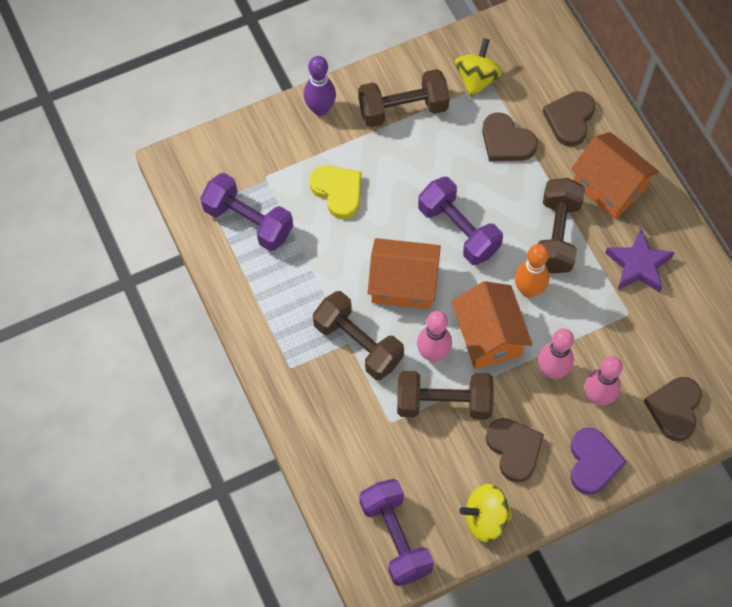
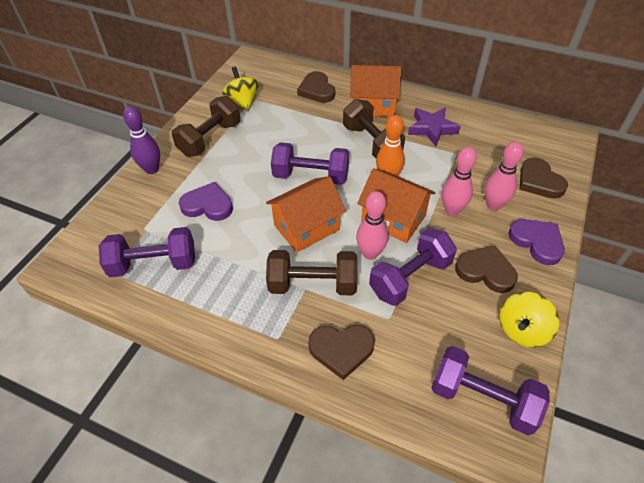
camera: 40 degrees left, 15 degrees down
yellow heart [310,166,361,219] -> purple heart [179,182,233,221]
brown dumbbell [397,371,494,420] -> purple dumbbell [369,228,457,306]
brown heart [482,112,538,162] -> brown heart moved to [308,325,375,380]

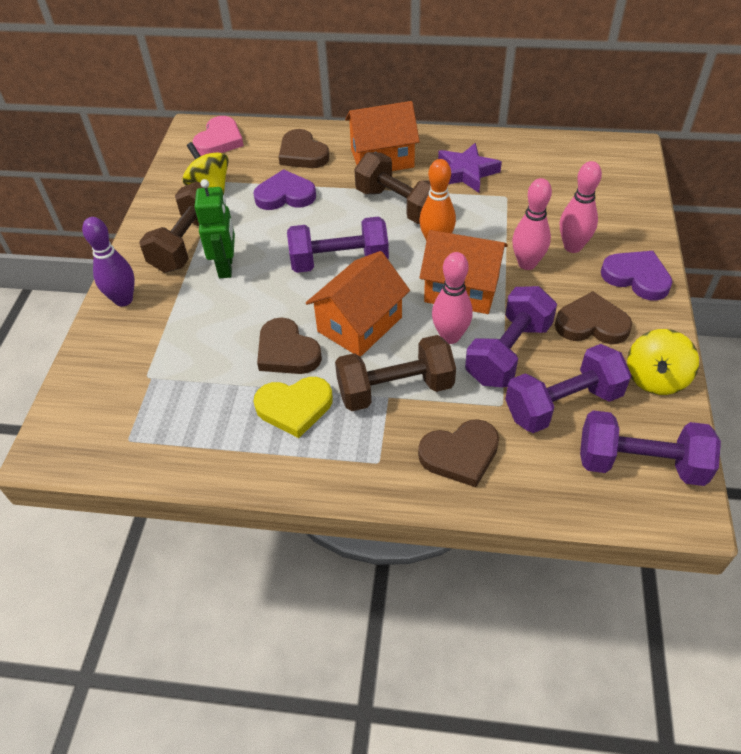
camera: 15 degrees left, 0 degrees up
purple dumbbell [99,227,195,277] -> purple dumbbell moved to [505,344,632,433]
purple heart [179,182,233,221] -> purple heart moved to [253,169,316,210]
brown heart [520,157,568,198] -> brown heart moved to [257,317,322,374]
none -> pink heart [192,116,244,156]
none -> green robot [195,179,235,278]
none -> yellow heart [254,377,333,438]

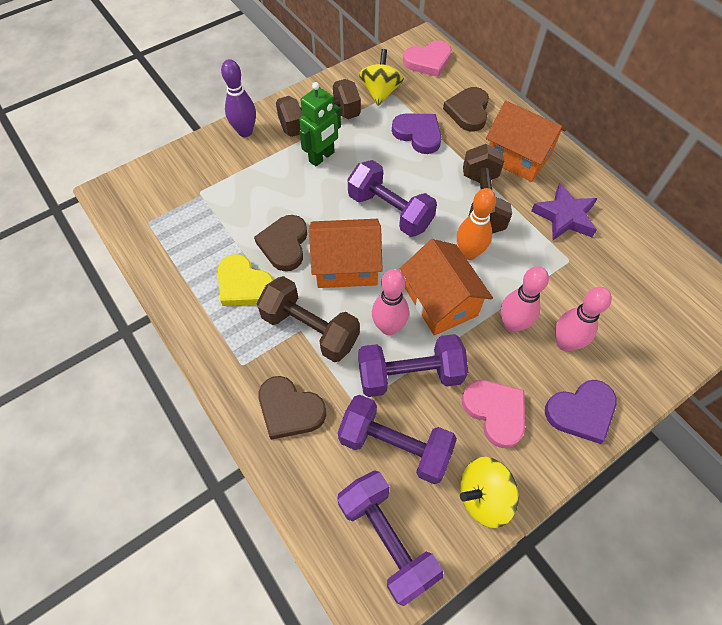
camera: 45 degrees right, 10 degrees up
brown heart [555,291,632,344] -> pink heart [462,380,525,448]
purple heart [601,251,672,300] -> purple heart turned 75 degrees clockwise [545,380,617,444]

